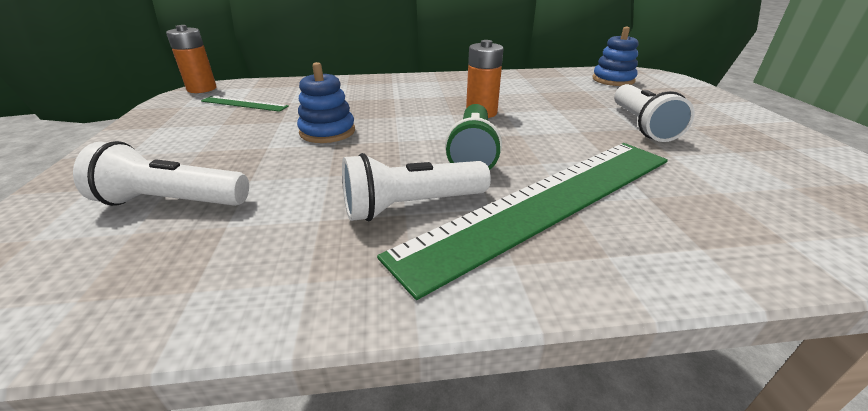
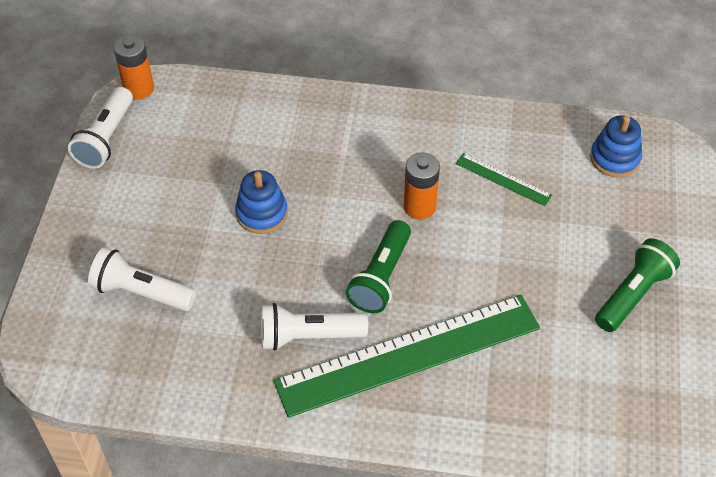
camera: 15 degrees right, 20 degrees up
green ruler [201,96,289,112] -> green ruler moved to [456,153,552,206]
white flashlight [614,84,695,142] -> white flashlight moved to [68,87,133,169]
none -> green flashlight [595,238,680,332]

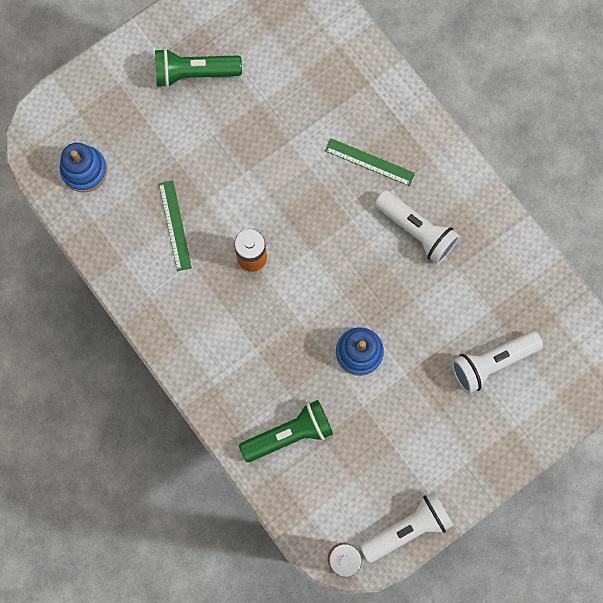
camera: 135 degrees left, 25 degrees up
white flashlight [88,247,196,311] -> white flashlight turned 90 degrees clockwise [451,331,543,394]
green ruler [273,295,540,418] -> green ruler [325,138,415,186], size x0.41
green flashlight [346,220,411,313] -> green flashlight moved to [239,400,333,462]

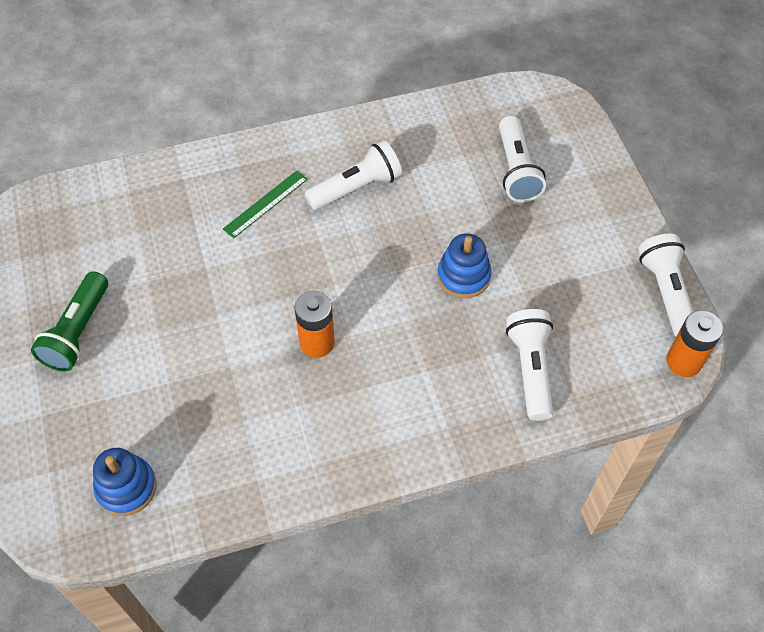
camera: 70 degrees left, 20 degrees down
green ruler [159,180,192,271] -> none
green flashlight [239,400,333,462] -> white flashlight [506,309,553,421]

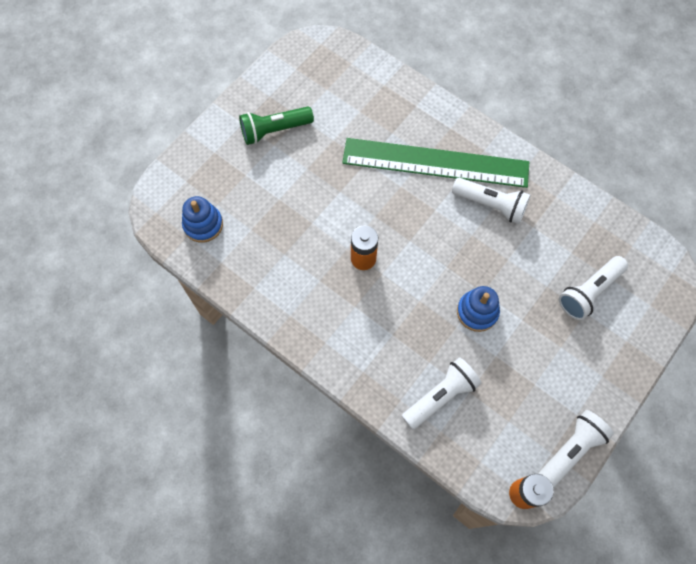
camera: 55 degrees right, 10 degrees up
green ruler [223,171,308,238] -> green ruler [342,138,529,188], size x2.42

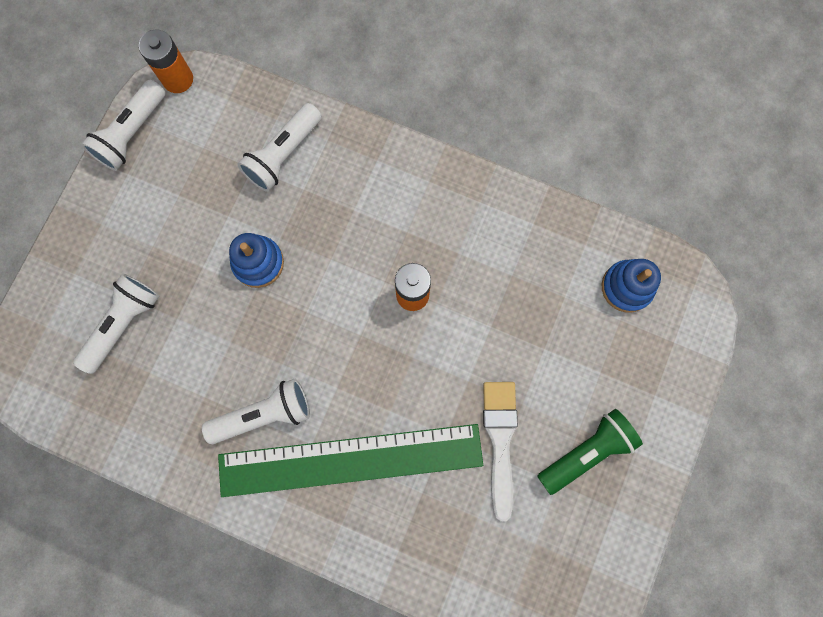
camera: 165 degrees right, 10 degrees up
white flashlight [452,178,531,224] -> white flashlight turned 150 degrees clockwise [202,379,310,444]
none -> white brush [483,382,518,522]

